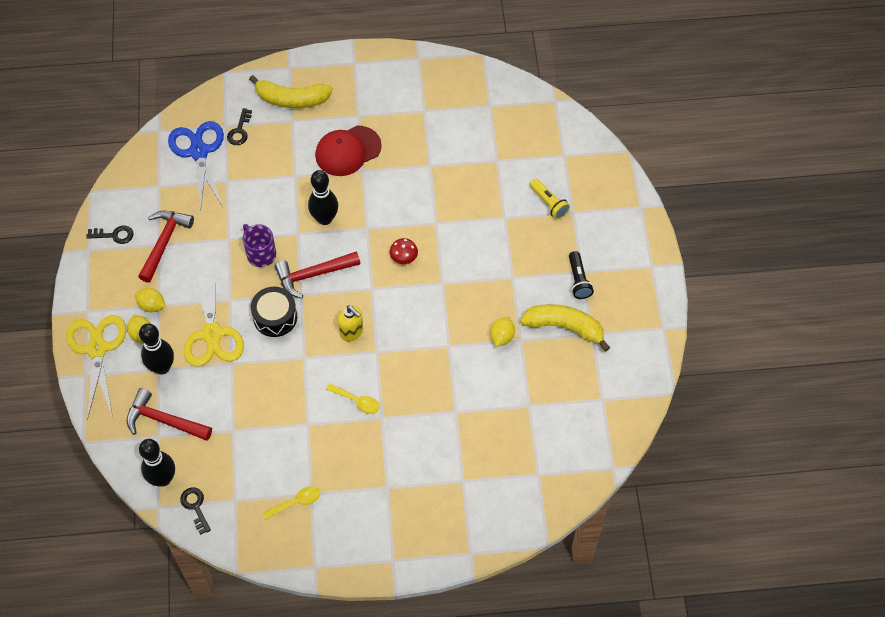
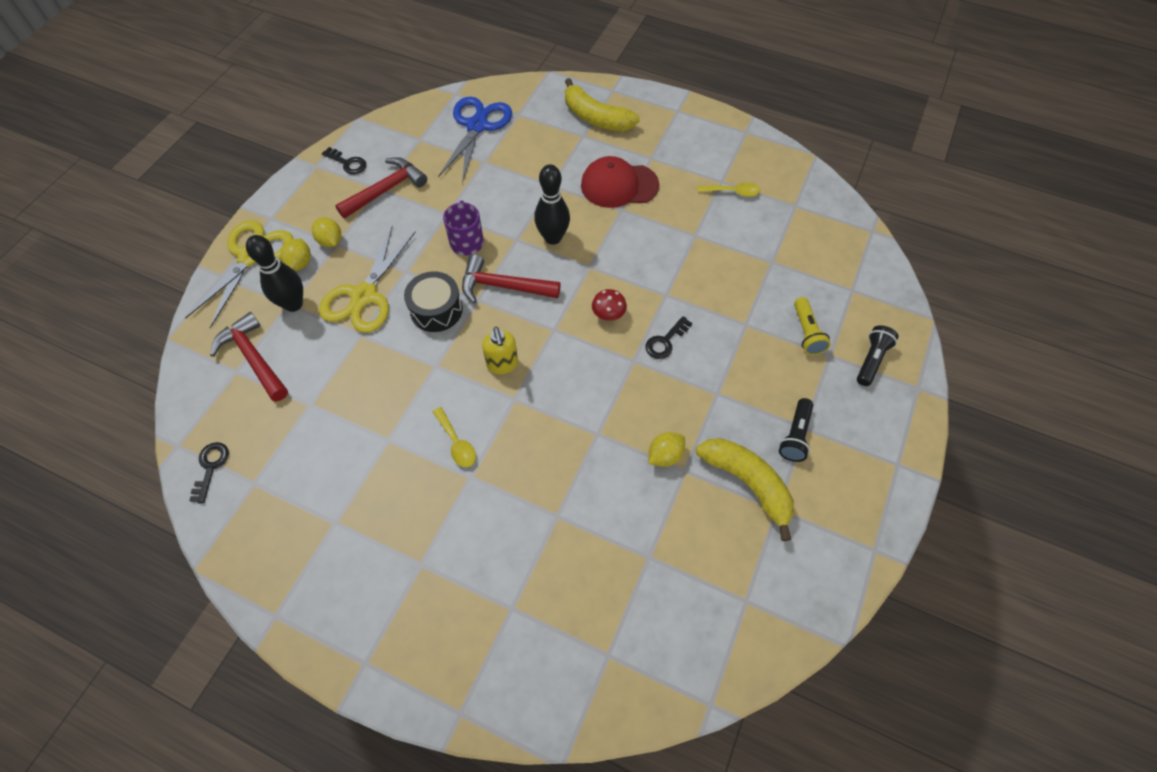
camera: 30 degrees right, 0 degrees up
black bowling pin [139,439,175,487] -> none
black key [227,108,252,145] -> black key moved to [645,316,692,359]
yellow spoon [262,486,320,520] -> yellow spoon moved to [698,182,760,197]
none -> black flashlight [857,325,899,386]

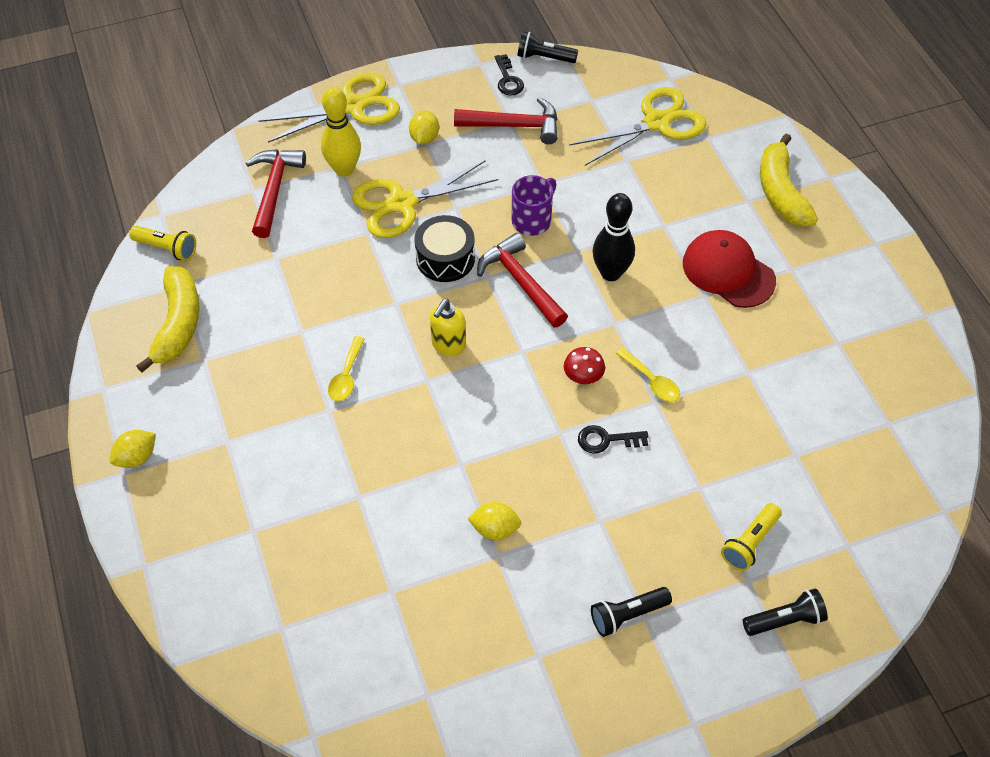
camera: 45 degrees right, 5 degrees down
black key [189,442,229,503] -> yellow flashlight [129,225,196,261]
black bowling pin [246,235,303,312] -> yellow bowling pin [321,87,361,177]
yellow lemon [280,238,311,271] -> yellow lemon moved to [110,430,156,468]
blue scissors [438,97,512,183] -> yellow scissors [569,87,707,166]
yellow banana [696,438,794,541] -> yellow banana moved to [136,266,200,373]
yellow spoon [698,182,760,197] -> yellow spoon moved to [616,348,680,402]
none -> black flashlight [517,32,578,63]

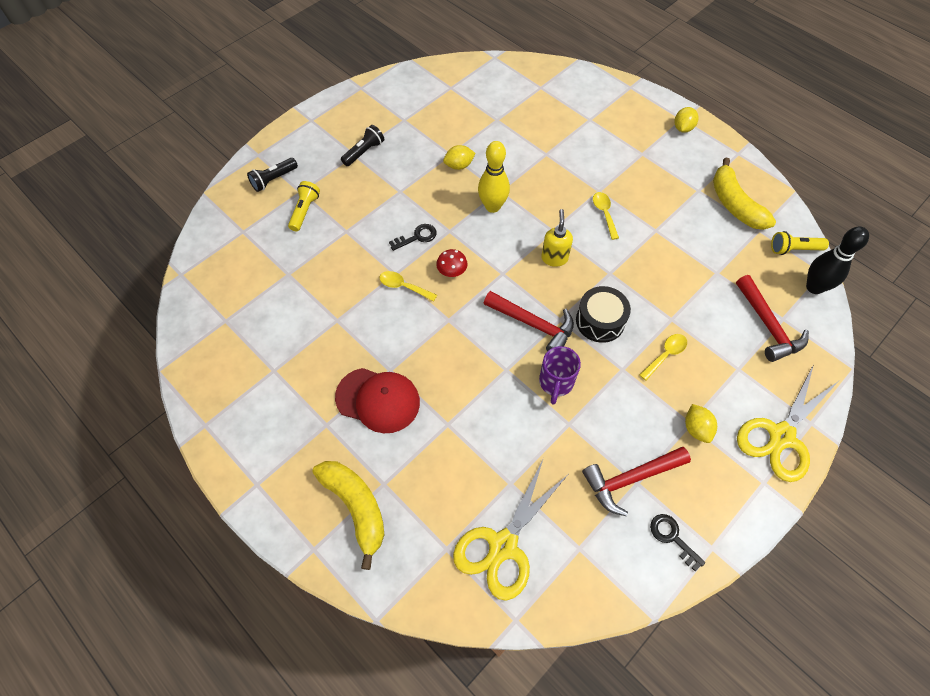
camera: 155 degrees right, 5 degrees up
yellow bowling pin [321,87,361,177] -> yellow bowling pin moved to [478,141,510,213]
yellow scissors [352,160,499,238] -> yellow spoon [639,334,687,380]
black flashlight [517,32,578,63] -> none
black bowling pin [593,193,635,281] -> black bowling pin moved to [806,226,869,294]

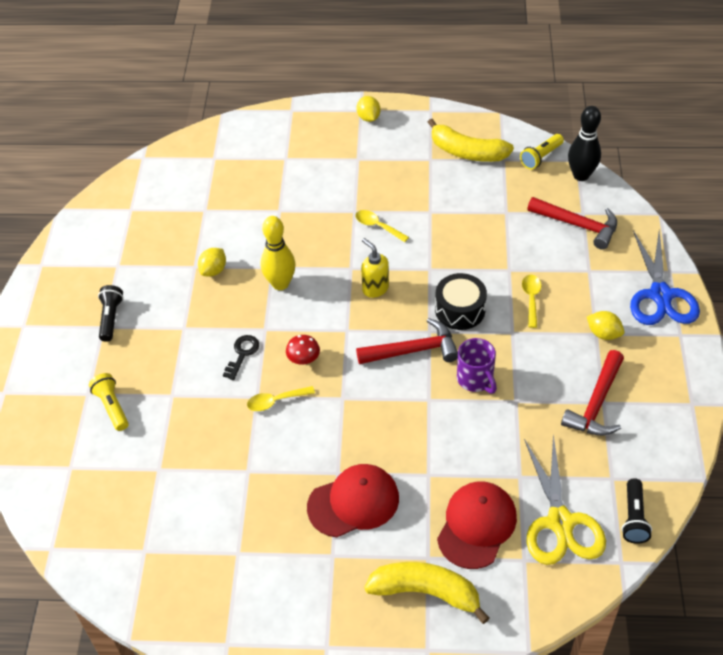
camera: 40 degrees left, 10 degrees down
black flashlight [247,158,298,192] -> black flashlight moved to [621,478,652,544]
black key [650,514,705,571] -> none
yellow scissors [737,366,838,482] -> blue scissors [630,230,700,325]
none -> red cap [437,481,517,569]

